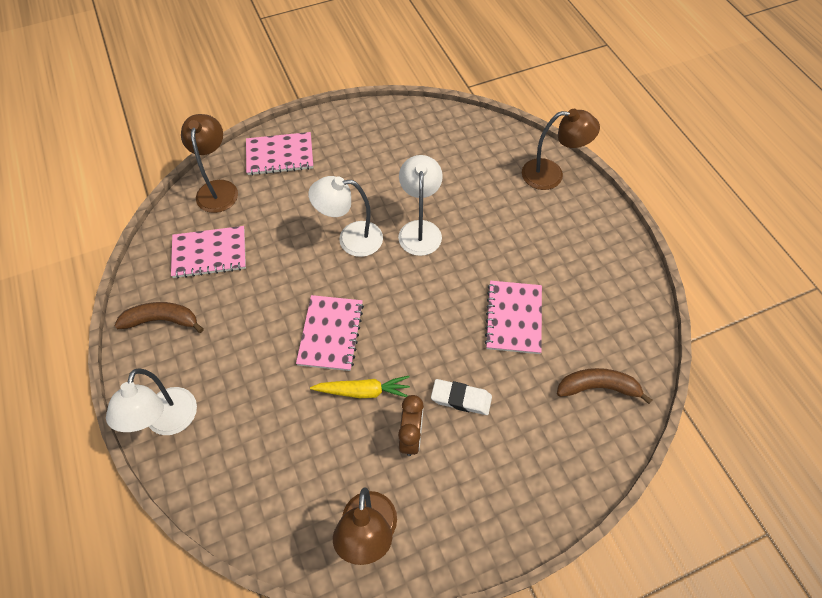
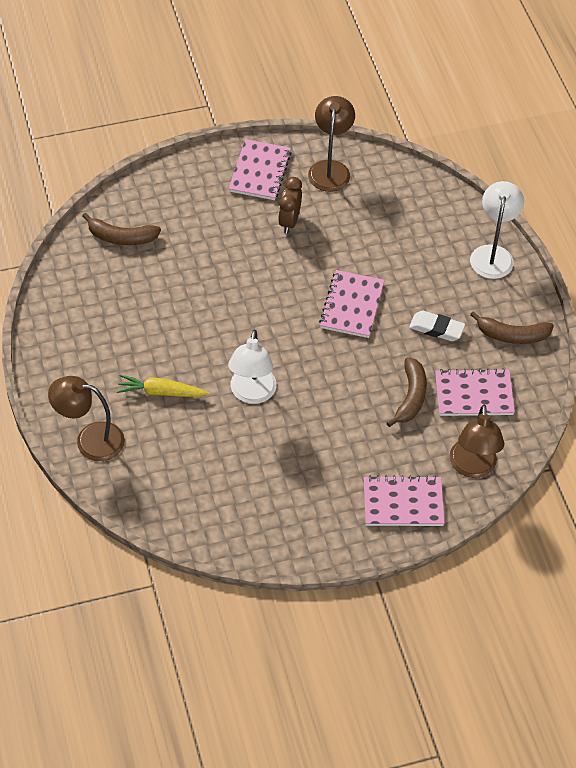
camera: 175 degrees left, 5 degrees down
white lamp [308,176,383,257] -> none
yellow carrot [310,376,410,398] -> yellow carrot moved to [117,375,209,397]
white eraser [431,379,492,415] -> white eraser moved to [409,311,465,341]
pink notebook [485,281,542,354] -> pink notebook moved to [229,139,291,200]
none -> brown banana [387,357,427,427]

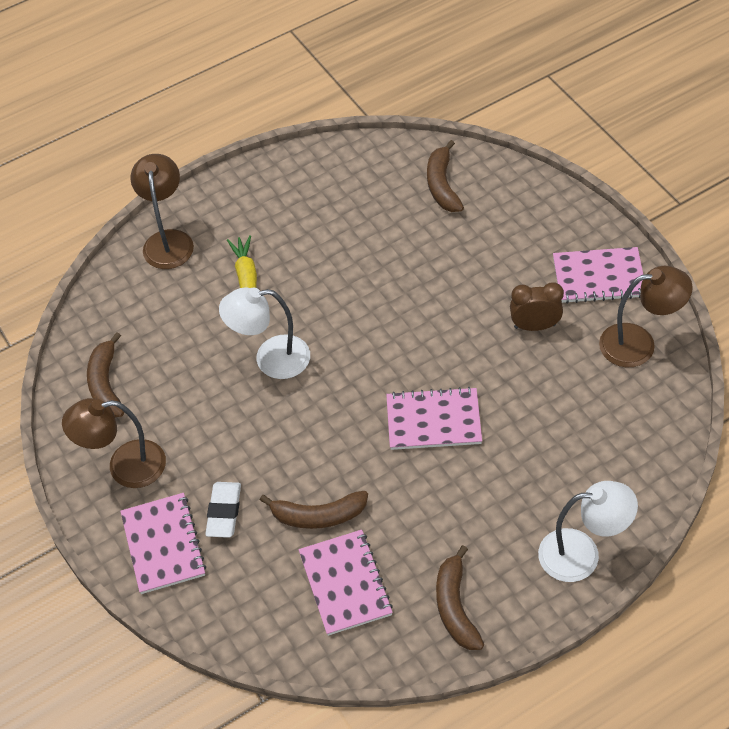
camera: 80 degrees right, 0 degrees up
white eraser [409,311,465,341] -> white eraser moved to [205,482,241,538]
brown lamp [450,405,504,478] -> brown lamp moved to [62,398,166,488]
none -> brown banana [87,332,124,417]

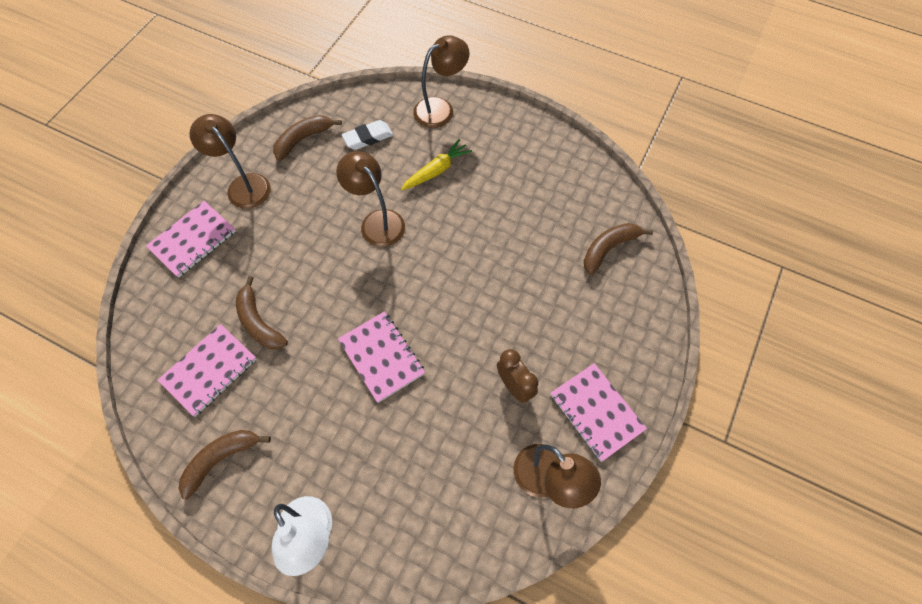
camera: 55 degrees right, 10 degrees up
white eraser [205,482,241,538] -> white eraser moved to [342,120,393,150]
white lamp [219,287,310,379] -> brown lamp [336,151,405,247]

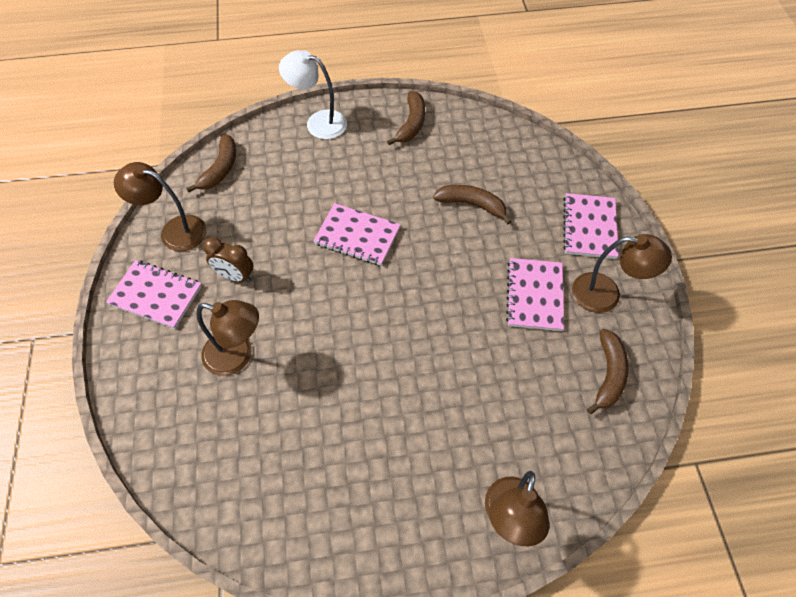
camera: 145 degrees right, 5 degrees down
pink notebook [158,324,256,417] -> pink notebook moved to [506,258,564,331]
brown lamp [336,151,405,247] -> brown lamp moved to [196,300,259,376]
white eraser [342,120,393,150] -> none
yellow carrot [401,139,472,190] -> none
brown banana [584,223,653,275] -> brown banana moved to [186,134,236,193]

